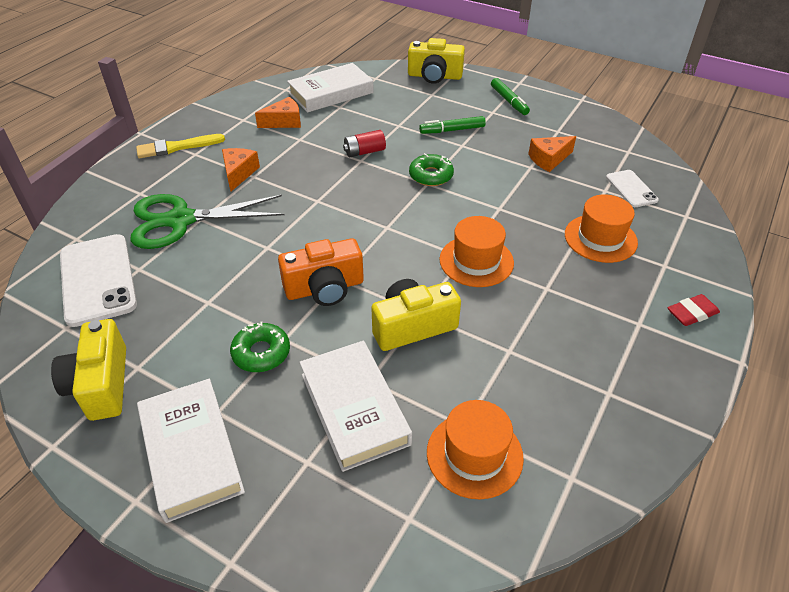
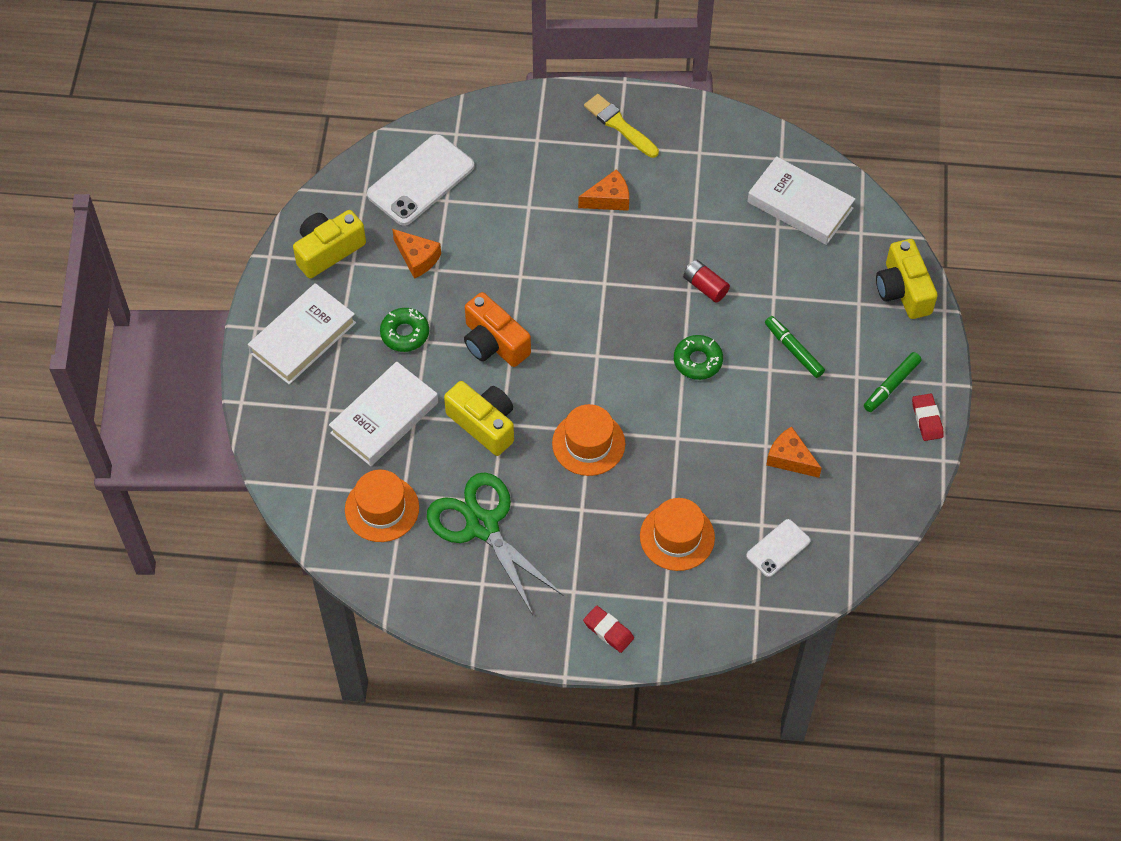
camera: 65 degrees right, 15 degrees up
green scissors [130,194,285,249] -> green scissors moved to [427,472,564,615]
orange cheese [255,97,301,128] -> orange cheese moved to [392,229,441,279]
none -> red eraser [912,393,944,441]

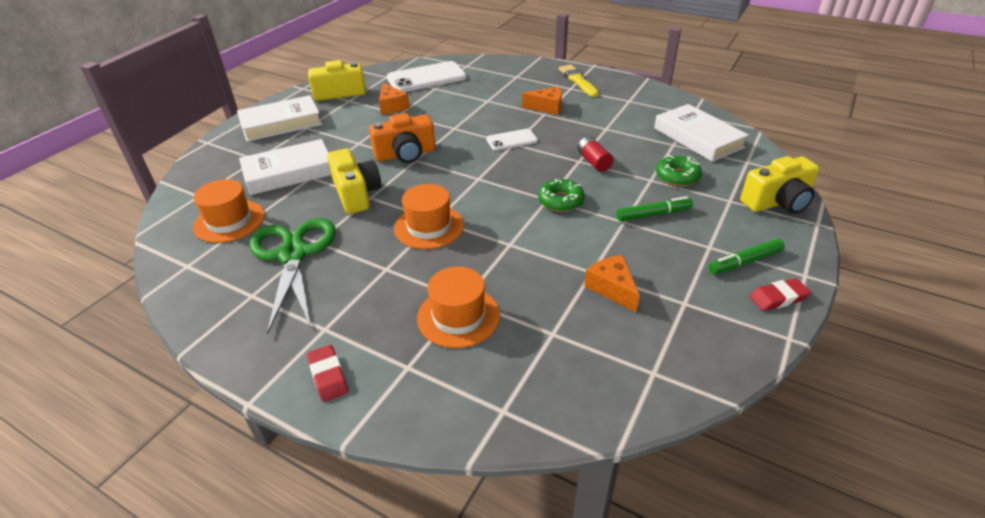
camera: 25 degrees right, 20 degrees down
green donut [380,308,429,352] -> green donut moved to [656,155,702,186]
orange camera [464,292,531,367] -> orange camera turned 90 degrees counterclockwise [369,113,436,163]
white phone [746,519,811,577] -> white phone moved to [486,129,538,151]
green marker [765,316,825,378] -> green marker turned 90 degrees clockwise [617,196,693,221]
yellow camera [876,239,938,319] -> yellow camera turned 120 degrees counterclockwise [740,156,819,214]
red eraser [912,393,944,441] -> red eraser turned 60 degrees clockwise [750,278,811,311]

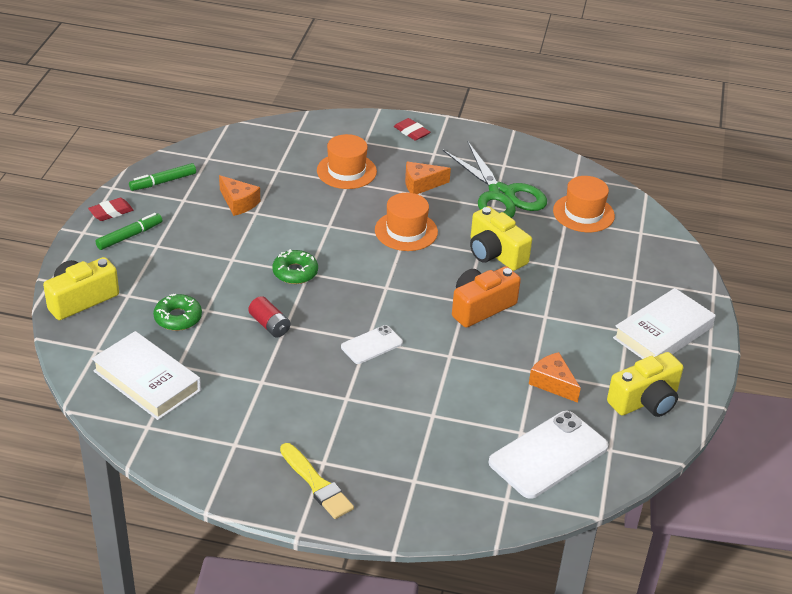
camera: 160 degrees right, 0 degrees up
white book [239,139,331,195] -> none
orange cheese [522,87,562,115] -> orange cheese moved to [405,162,451,194]
green marker [617,196,693,221] -> green marker moved to [129,163,196,191]

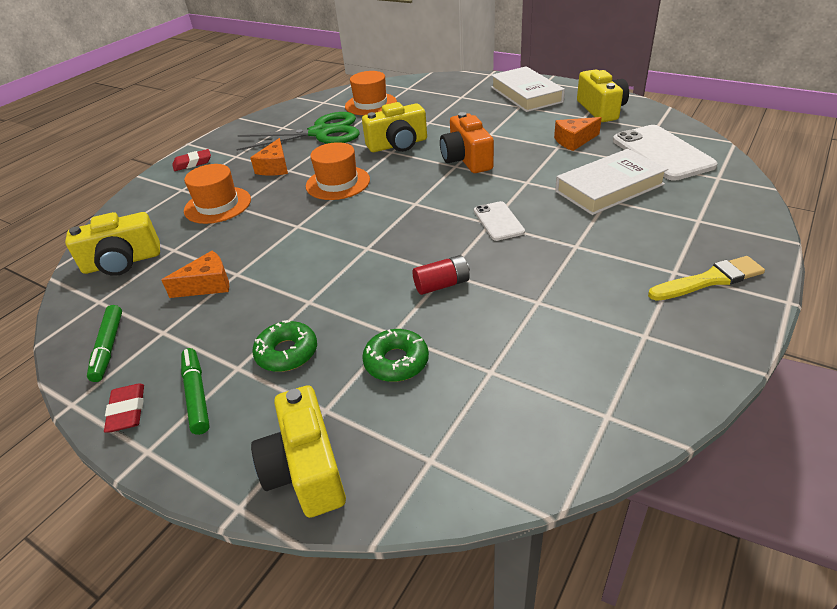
camera: 65 degrees left, 0 degrees up
white book [92,331,201,420] -> white book moved to [555,149,668,215]
green donut [272,249,318,284] -> green donut moved to [252,320,317,372]
none -> yellow camera [65,212,160,276]

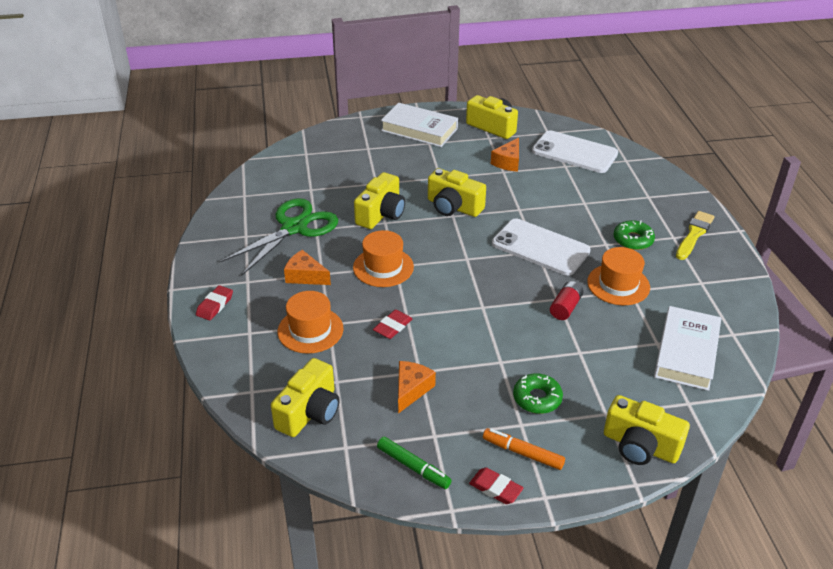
camera: 45 degrees left, 0 degrees up
green marker [181,348,210,435] -> orange marker [483,428,565,470]
orange cheese [250,138,288,176] -> orange cheese turned 150 degrees clockwise [284,250,331,285]
orange hat [345,71,397,115] -> orange hat moved to [587,247,650,305]
green donut [362,329,429,382] -> green donut moved to [613,220,655,250]
orange camera [440,112,494,173] -> yellow camera [428,168,486,217]
white phone [474,201,525,241] -> white phone [492,219,591,276], size x1.85
white book [555,149,668,215] -> white book moved to [654,306,721,391]
none -> red eraser [373,310,413,339]

